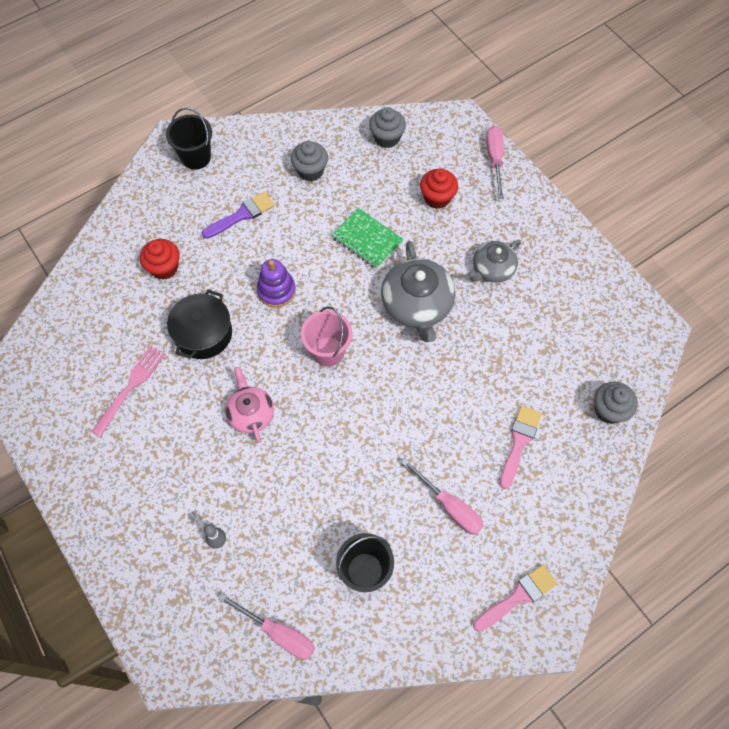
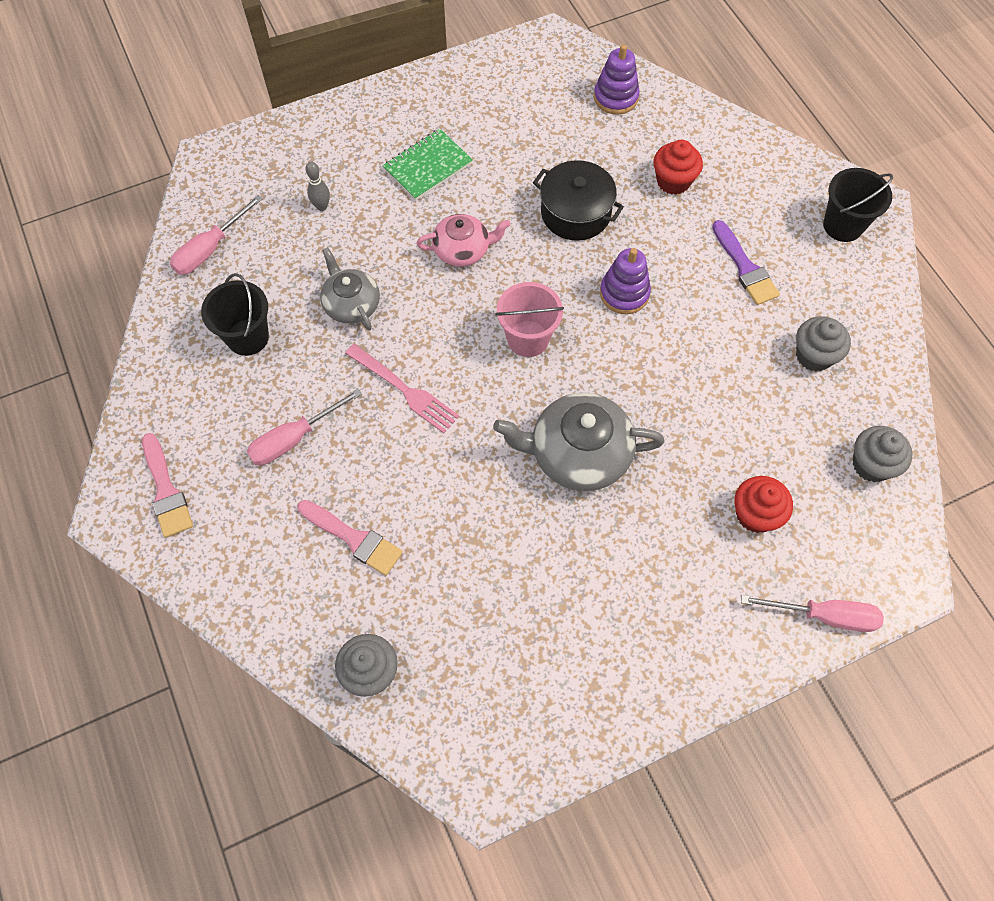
camera: 100 degrees right, 0 degrees up
pink fork [91,345,165,437] -> pink fork moved to [345,344,460,433]
green notebook [332,208,404,269] -> green notebook moved to [382,129,473,201]
grey teapot [467,240,521,283] -> grey teapot moved to [320,247,380,331]
none -> purple stacking toy [594,44,640,115]

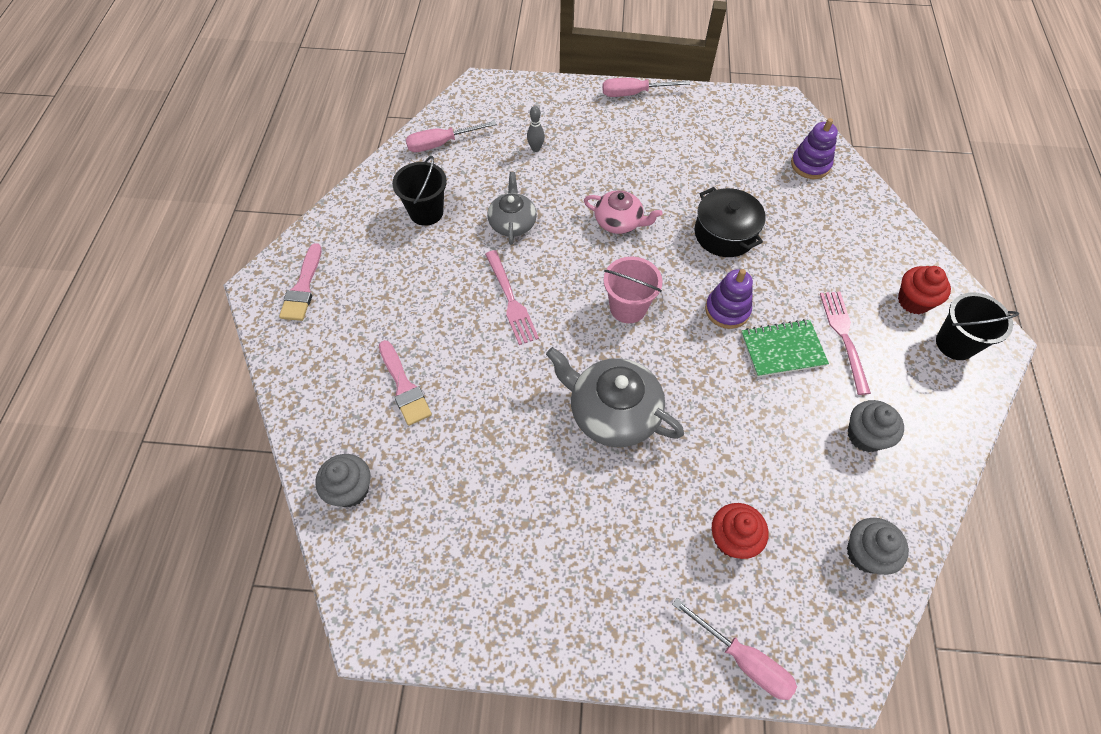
camera: 30 degrees right, 5 degrees down
pink screwdriver [247,389,362,465] -> pink screwdriver moved to [602,78,690,97]
green notebook [382,129,473,201] -> green notebook moved to [741,319,829,377]
red cupcake [654,140,703,195] -> red cupcake moved to [898,266,951,314]
purple brush [712,220,780,305] -> pink fork [820,292,871,395]

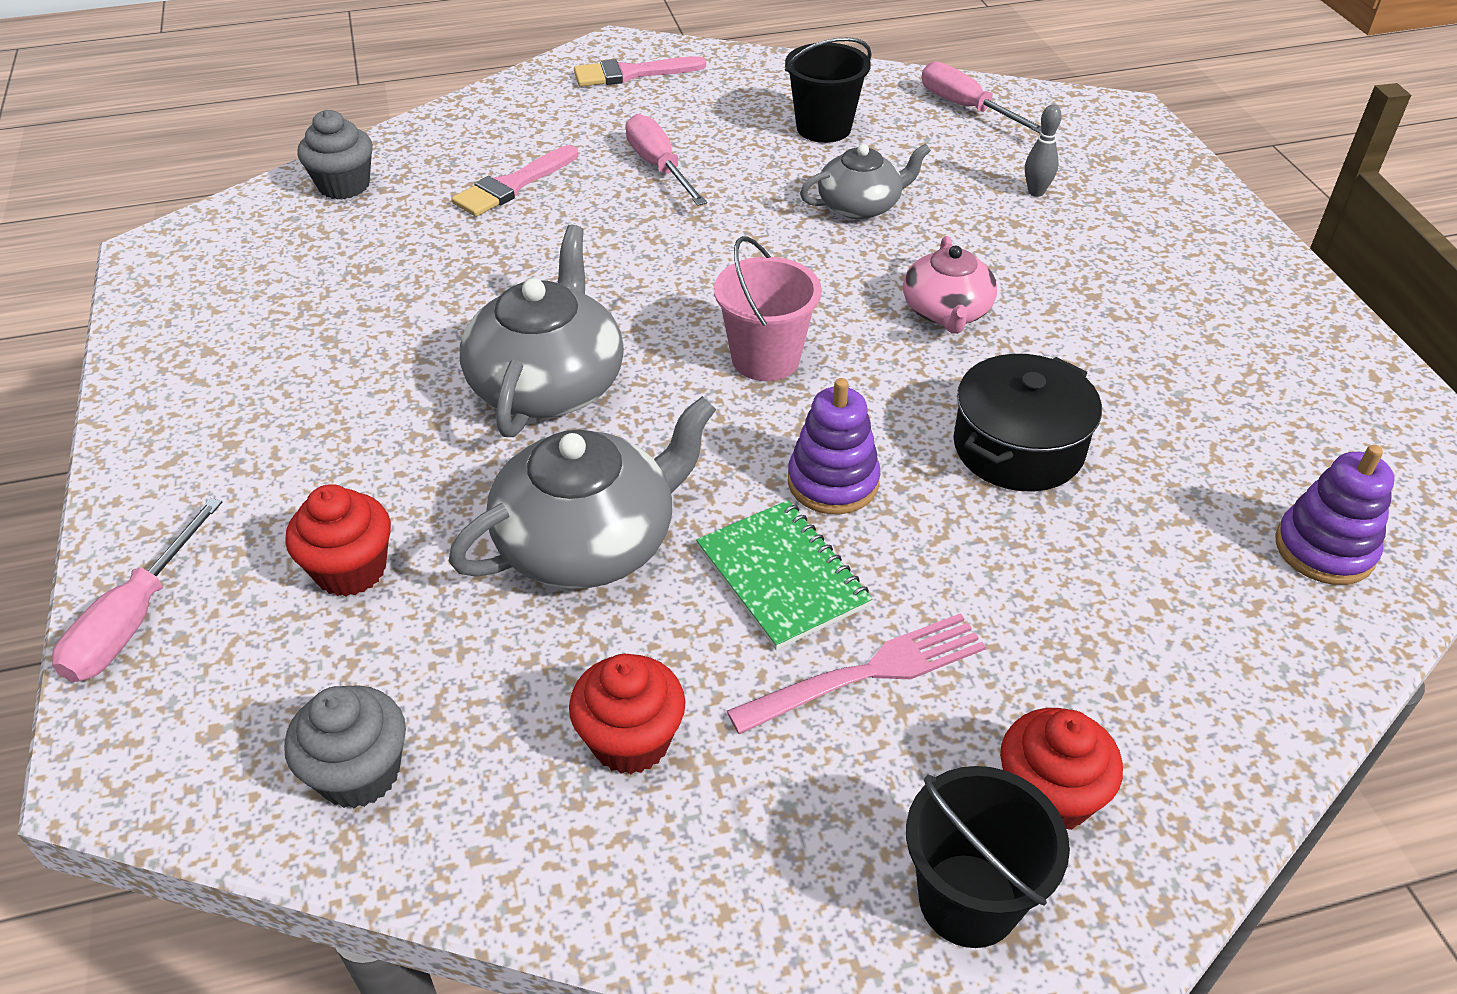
camera: 70 degrees right, 15 degrees down
pink fork [485,250,539,345] -> none
pink screwdriver [602,78,690,97] -> pink screwdriver moved to [625,114,707,206]
grey cupcake [848,400,904,452] -> red cupcake [569,654,686,774]
none -> grey teapot [449,396,716,589]

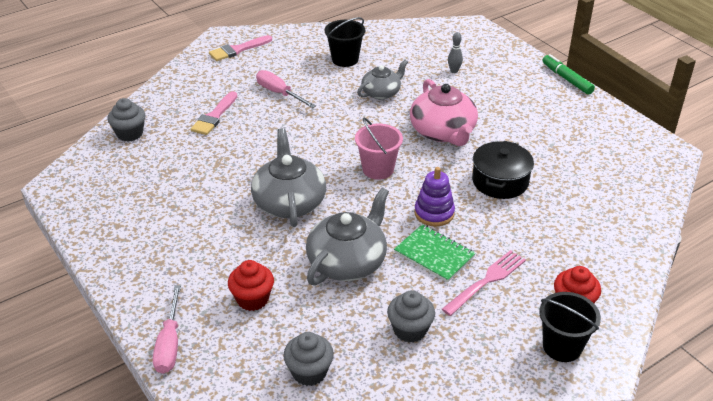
camera: 20 degrees left, 5 degrees down
red cupcake [569,654,686,774] -> grey cupcake [387,290,435,343]
pink teapot [903,236,997,334] -> pink teapot [410,79,478,146], size x1.61
pink screwdriver [922,61,1041,134] -> none
purple stacking toy [1275,445,1394,585] -> none
none -> green marker [543,54,595,95]

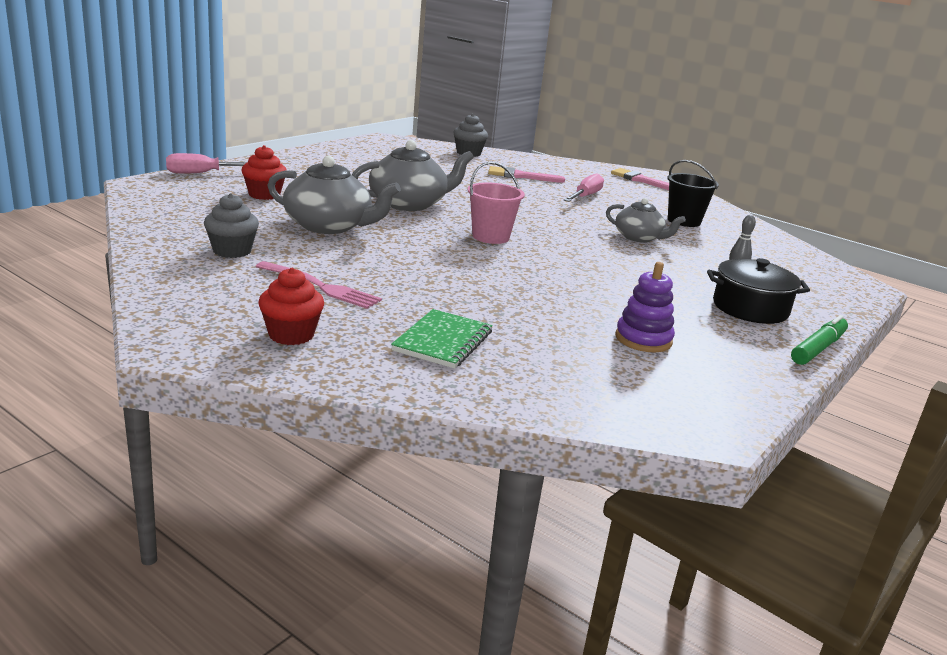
camera: 70 degrees right, 15 degrees down
grey cupcake [283,332,334,386] -> none
green notebook [394,224,476,282] -> green notebook moved to [391,309,492,369]
pink teapot [410,79,478,146] -> none
purple stacking toy [414,167,455,226] -> purple stacking toy moved to [615,262,675,352]
black pot [472,141,534,199] -> black pot moved to [707,258,810,324]
black bucket [539,292,601,362] -> none

